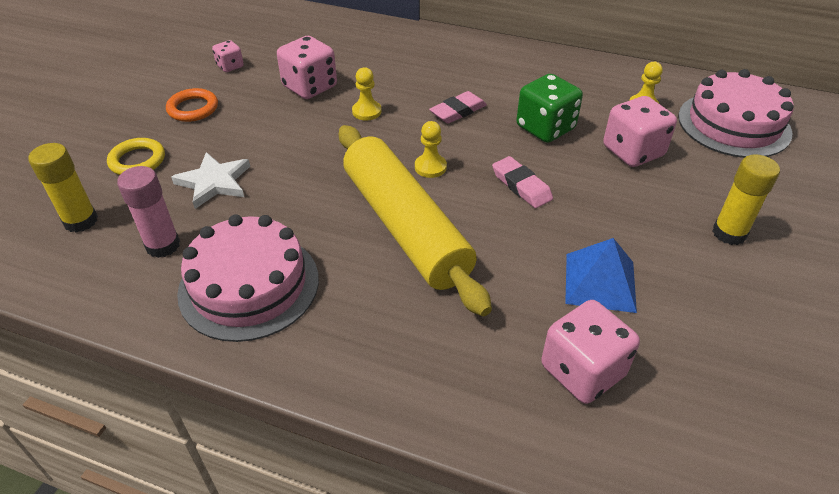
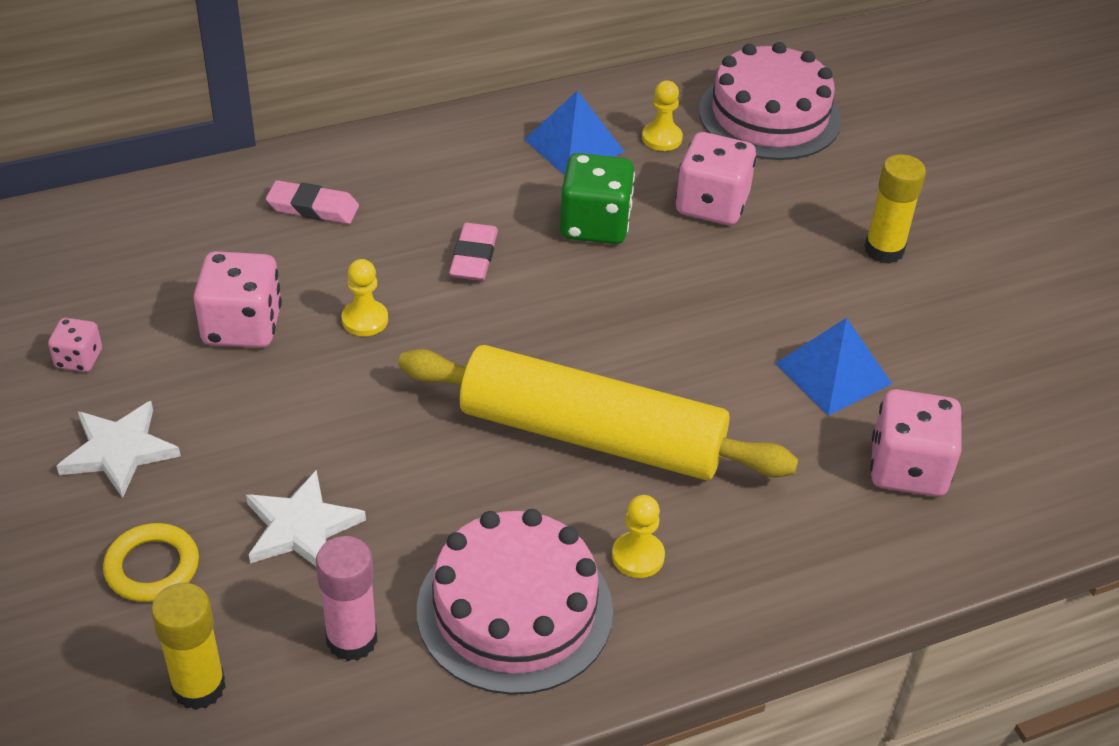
camera: 45 degrees left, 0 degrees up
orange ring [166,88,218,122] -> white star [57,401,181,498]
yellow pawn [415,121,447,178] -> yellow pawn moved to [612,495,665,578]
pink eraser [492,156,553,208] -> pink eraser moved to [266,180,359,224]
none -> blue pyramid [524,90,625,175]

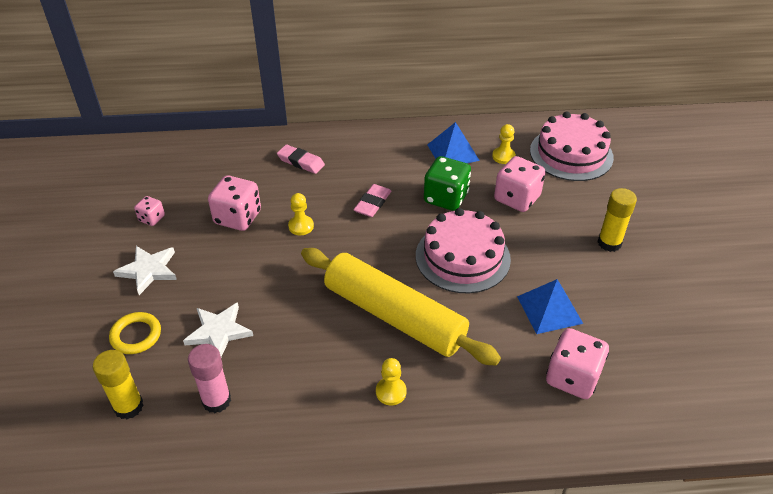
camera: 20 degrees right, 0 degrees up
pink cake [417,509,613,695] -> pink cake moved to [416,208,511,293]

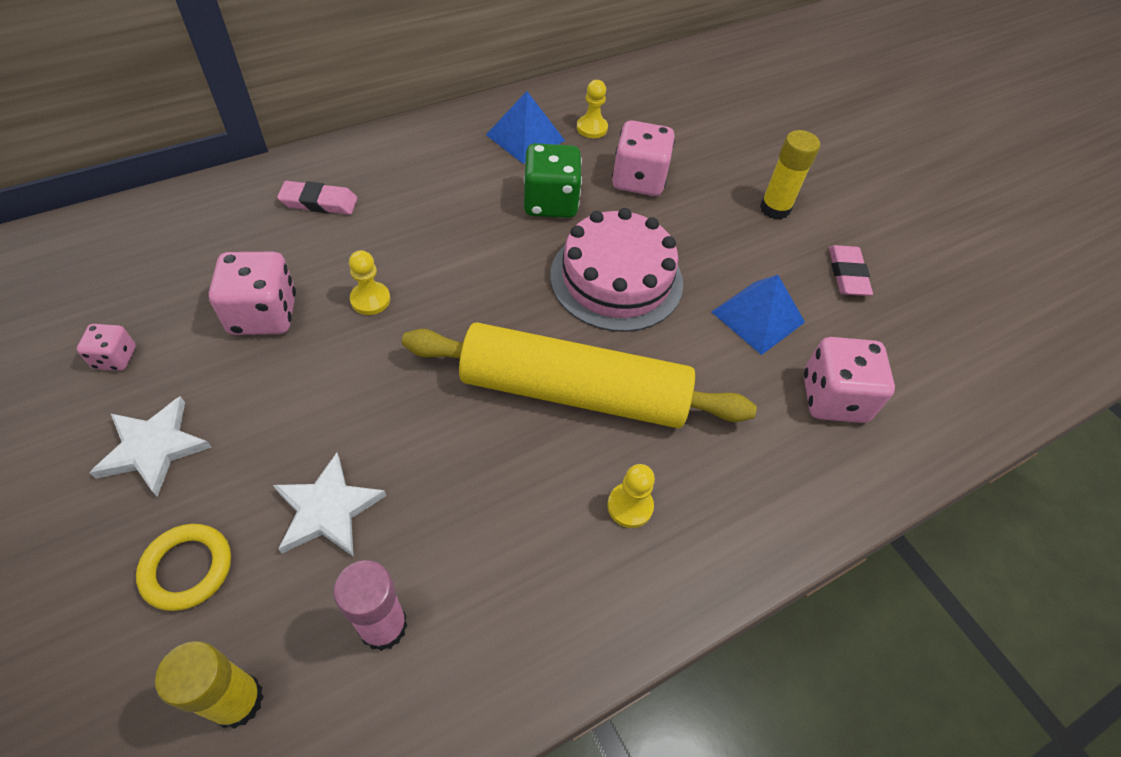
camera: 30 degrees left, 10 degrees up
pink eraser [353,184,391,217] -> pink eraser moved to [829,245,873,296]
pink cake [530,111,614,181] -> none

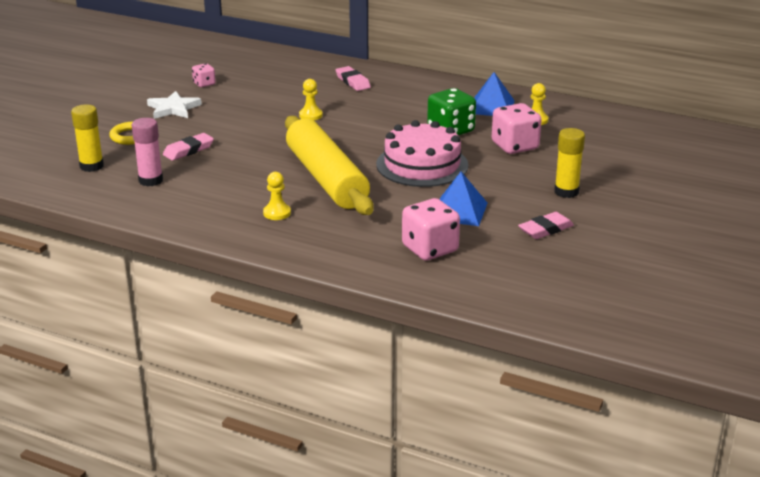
camera: 60 degrees right, 25 degrees down
pink dice [209,252,296,335] -> none
white star [273,453,386,557] -> pink eraser [163,133,214,161]

